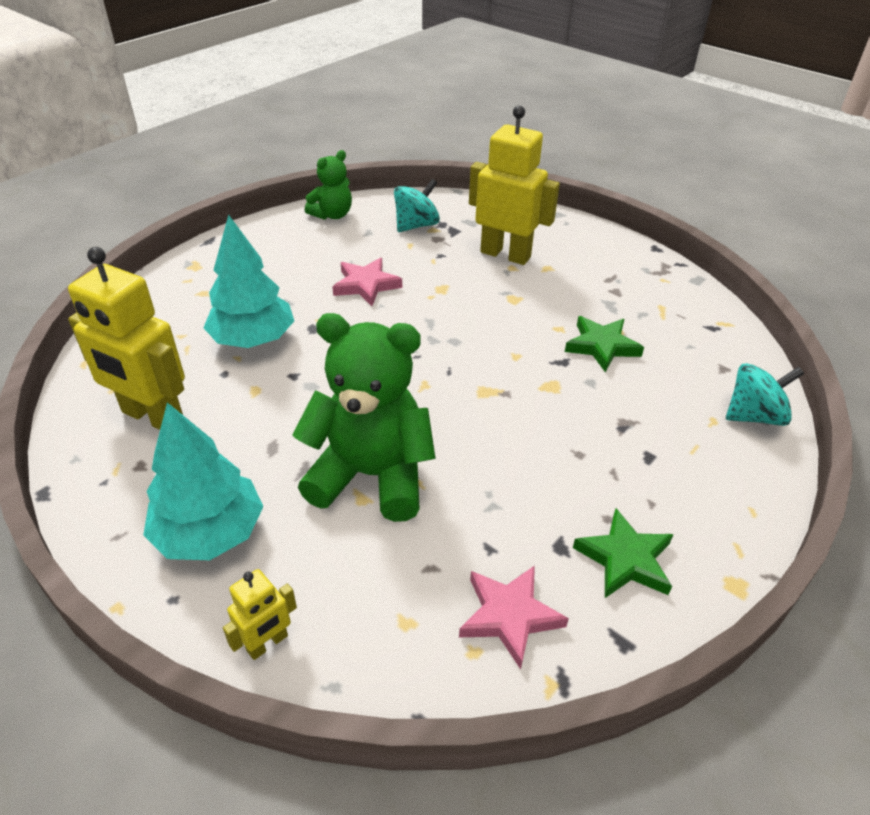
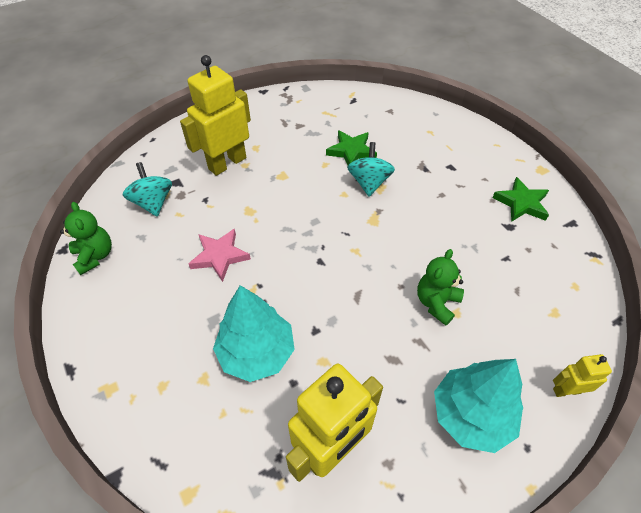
camera: 70 degrees left, 10 degrees up
yellow robot [223,569,297,660] -> yellow robot turned 75 degrees counterclockwise [553,354,612,397]
green teddy bear [292,313,436,522] -> green teddy bear [417,249,464,326], size x0.54
pink star [459,565,569,670] -> none
turquoise spinning top [726,363,804,426] -> turquoise spinning top moved to [347,142,395,197]

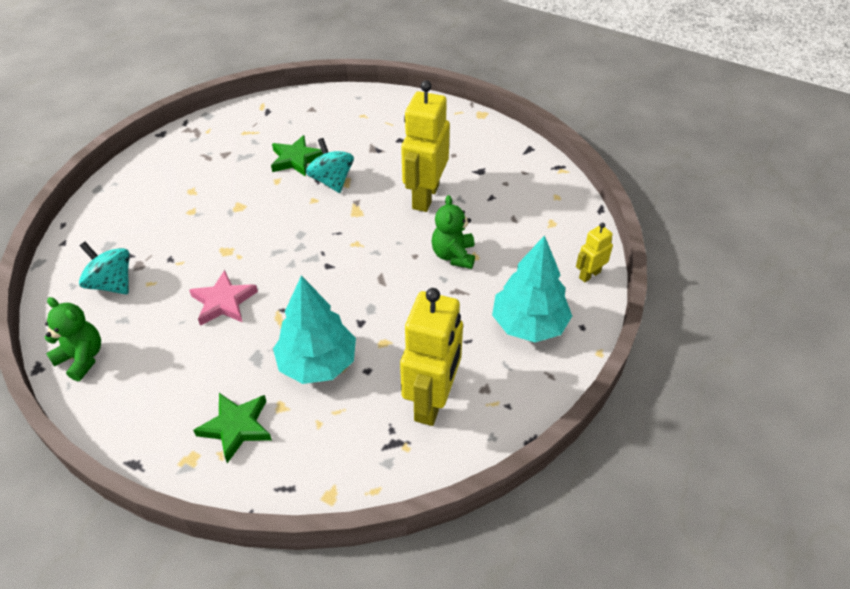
camera: 30 degrees left, 5 degrees down
yellow robot [180,55,251,176] -> yellow robot moved to [401,80,450,212]
green star [492,177,549,222] -> green star moved to [193,393,272,463]

